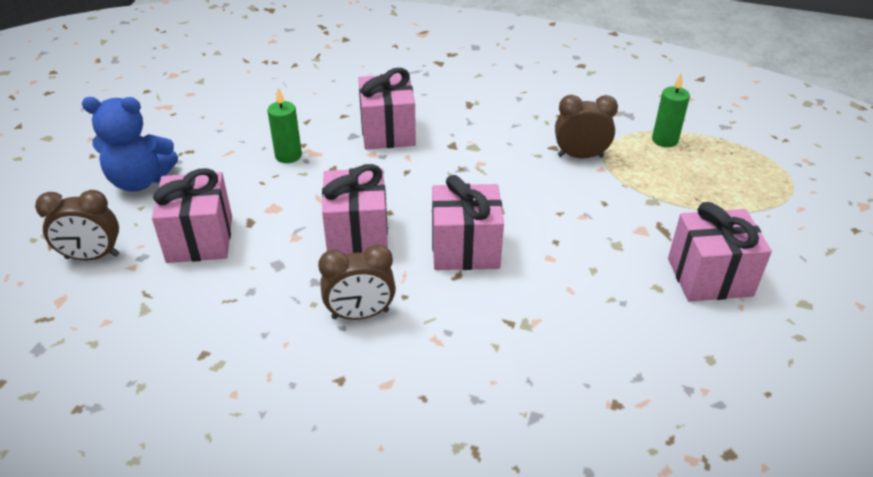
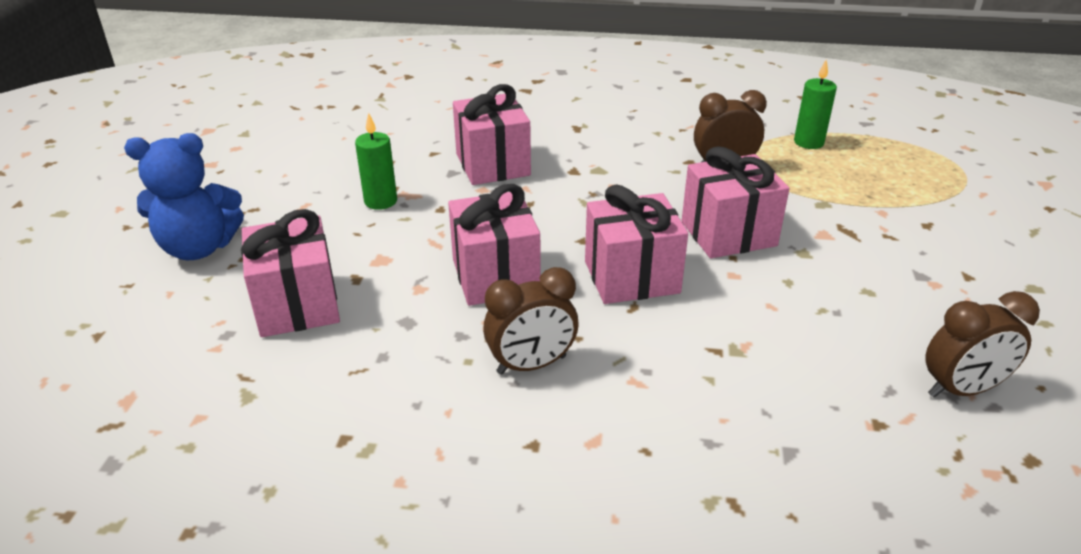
camera: 10 degrees left, 5 degrees down
brown clock [35,190,119,260] -> brown clock moved to [925,291,1040,398]
pink gift [668,202,772,302] -> pink gift moved to [682,146,789,258]

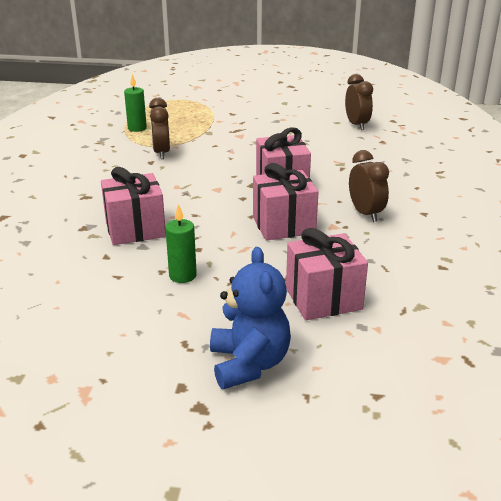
camera: 90 degrees left, 5 degrees down
pink gift [682,146,789,258] -> none

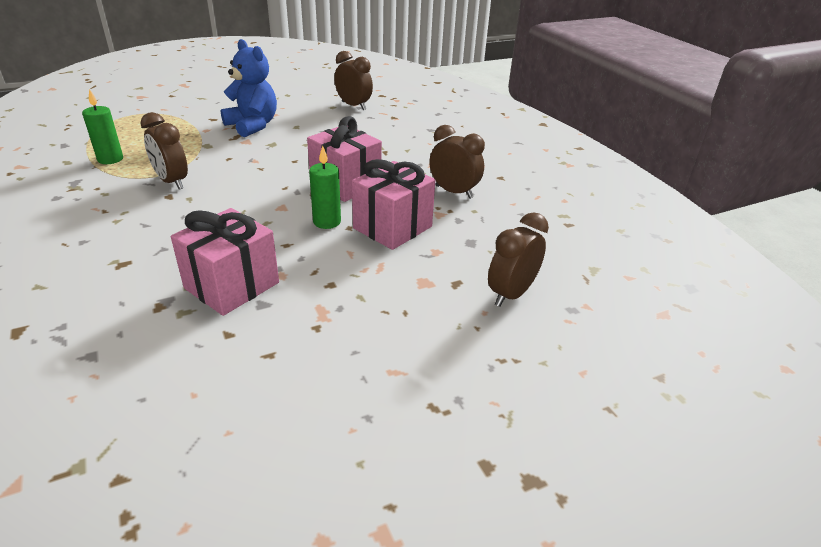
camera: 35 degrees left, 5 degrees up
green candle [165,204,197,283] -> green candle moved to [309,146,341,229]
blue teddy bear [210,247,291,389] -> blue teddy bear moved to [221,39,277,137]
pink gift [286,228,368,320] -> brown clock [488,212,549,307]

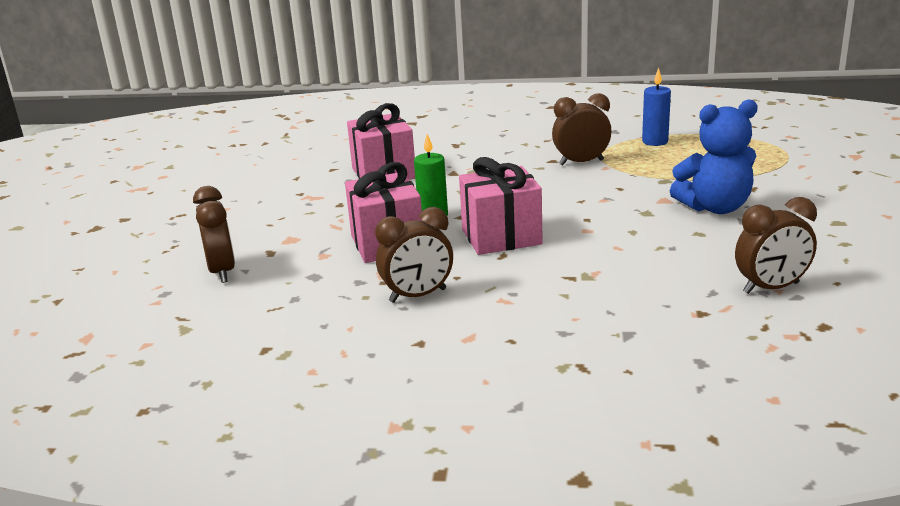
camera: 125 degrees right, 10 degrees down
green candle [82,89,123,164] -> blue candle [642,68,671,146]

